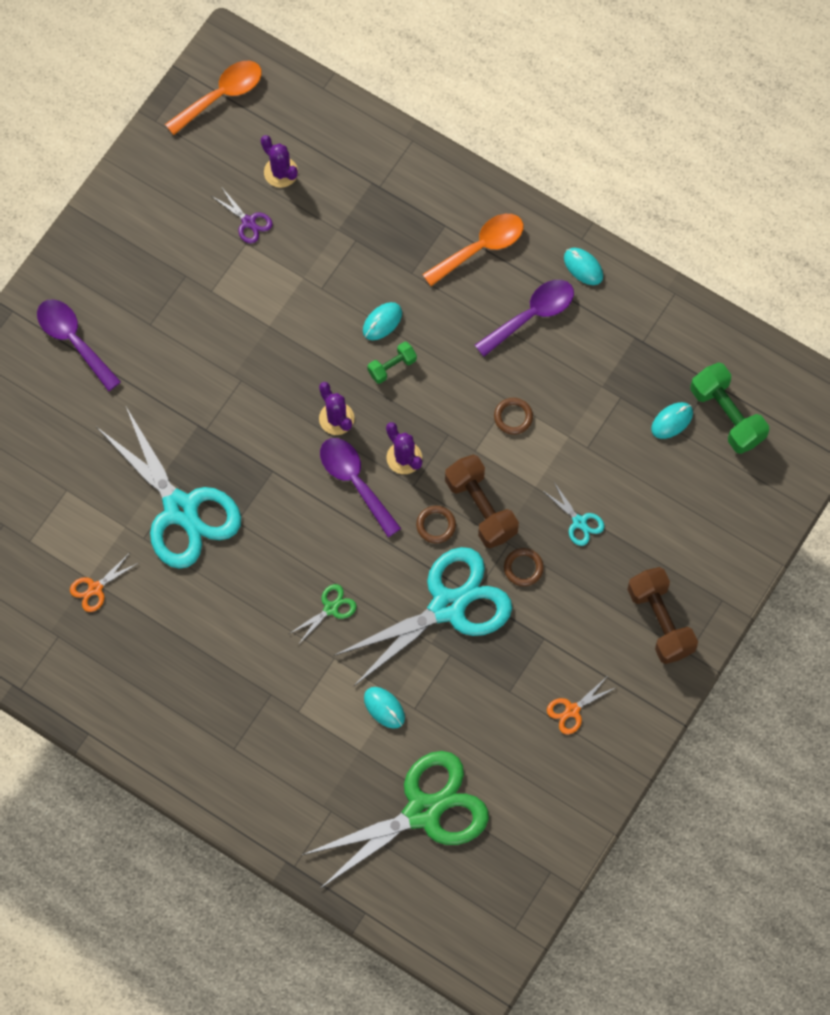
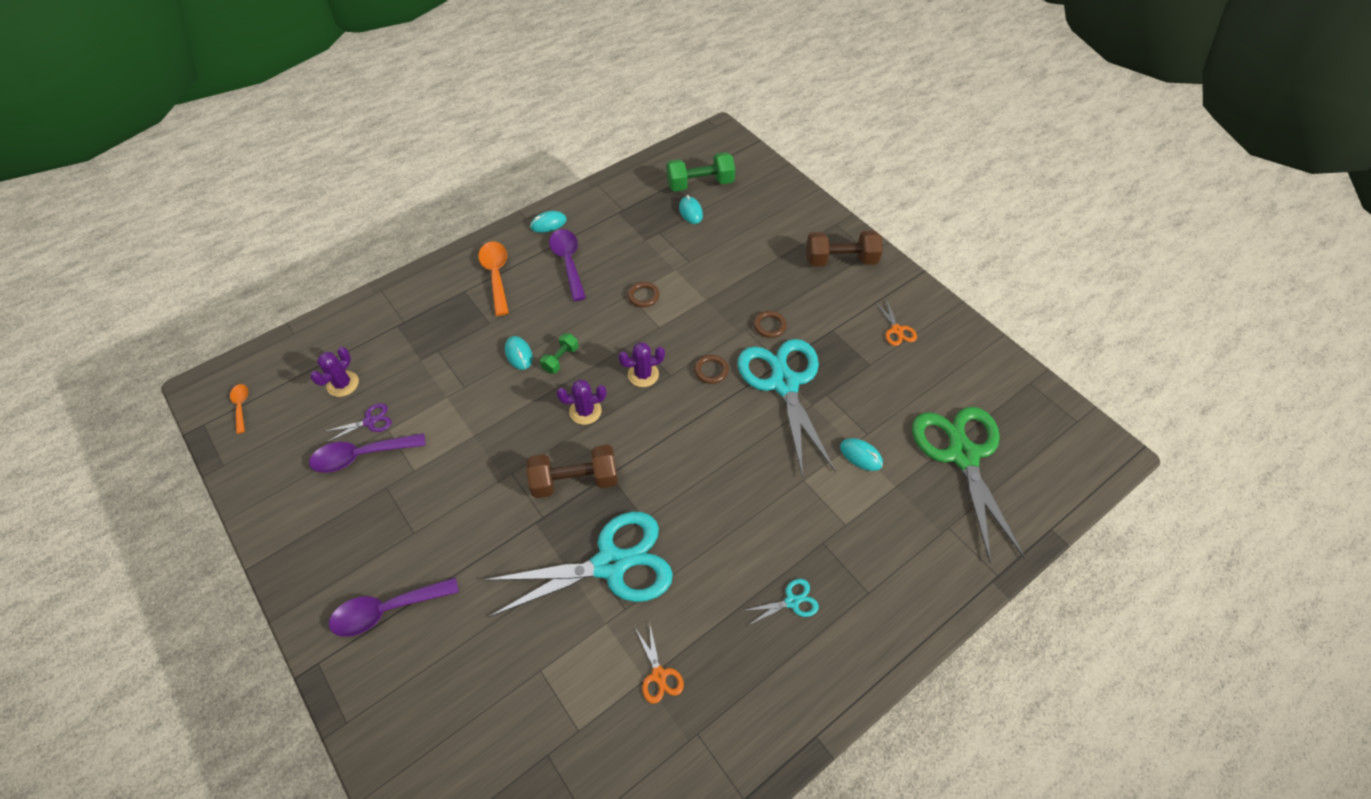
camera: 70 degrees left, 15 degrees down
orange spoon [165,61,262,135] -> orange spoon [230,384,248,434], size x0.55
purple cactus [261,135,298,188] -> purple cactus turned 45 degrees counterclockwise [310,347,359,397]
green scissors [289,584,357,645] -> none
purple spoon [320,438,401,537] -> purple spoon moved to [309,433,426,473]
turquoise mouse [364,687,405,729] -> turquoise mouse turned 60 degrees clockwise [840,438,883,471]
green dumbbell [367,341,417,384] -> green dumbbell turned 45 degrees clockwise [540,333,578,374]
brown dumbbell [445,455,519,548] -> brown dumbbell moved to [526,445,618,498]
turquoise scissors [542,483,604,546] -> turquoise scissors moved to [742,579,819,625]

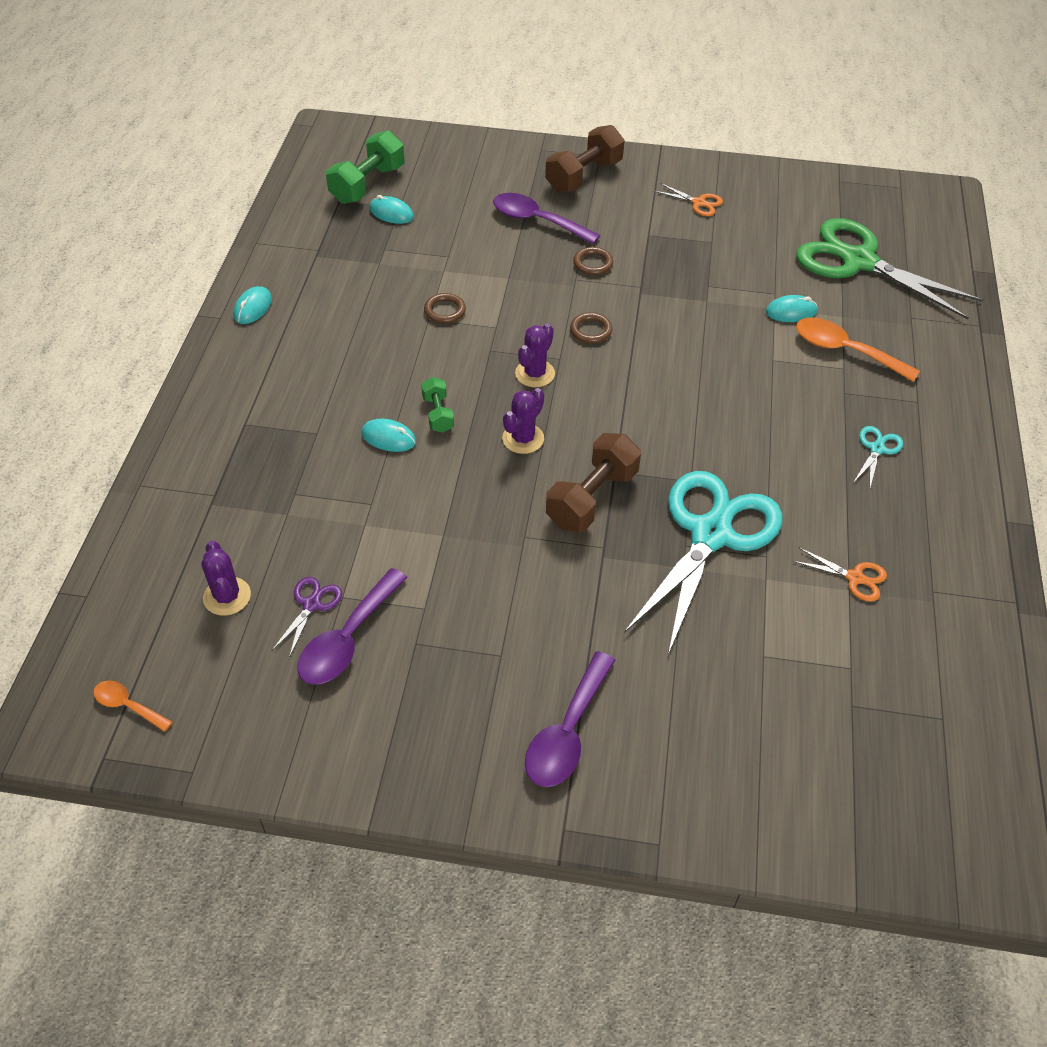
camera: 45 degrees left, 5 degrees down
orange spoon [478,242,509,316] -> orange spoon moved to [796,317,920,382]
purple spoon [549,229,586,301] -> purple spoon moved to [493,193,600,244]
turquoise scissors [737,339,836,477] -> none

